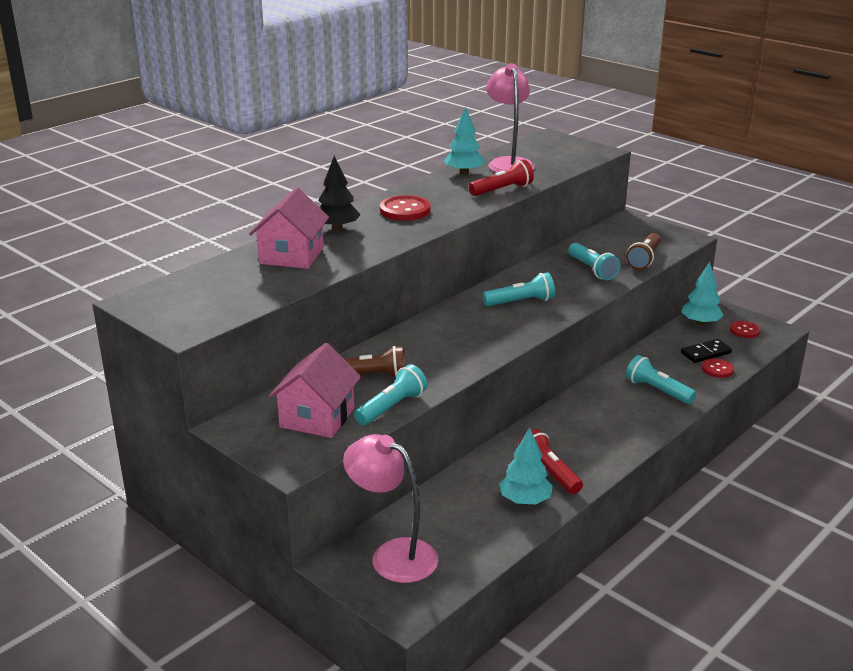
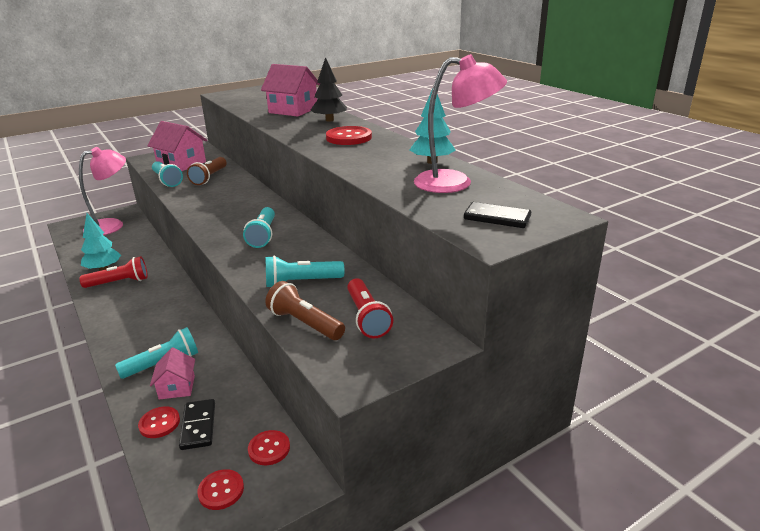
camera: 105 degrees right, 0 degrees up
red flashlight [469,160,534,196] -> red flashlight moved to [347,278,393,338]
turquoise tree [681,262,724,325] -> red button [248,430,290,465]
none -> pink house [150,348,195,400]
none -> black domino [464,202,531,228]

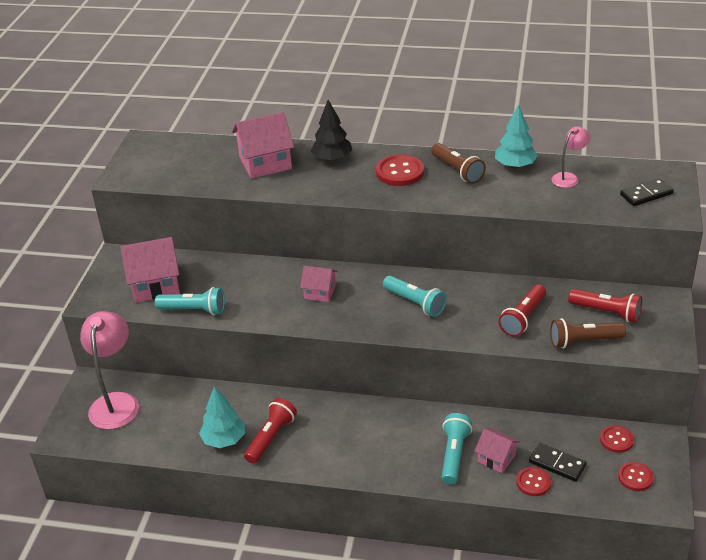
camera: 45 degrees left, 10 degrees up
brown flashlight [187,157,227,185] -> brown flashlight moved to [431,143,486,184]
turquoise flashlight [266,255,344,287] -> red flashlight [498,284,546,337]
pink lamp [414,54,507,193] -> pink lamp [551,127,591,188], size x0.54
none -> pink house [300,266,338,302]

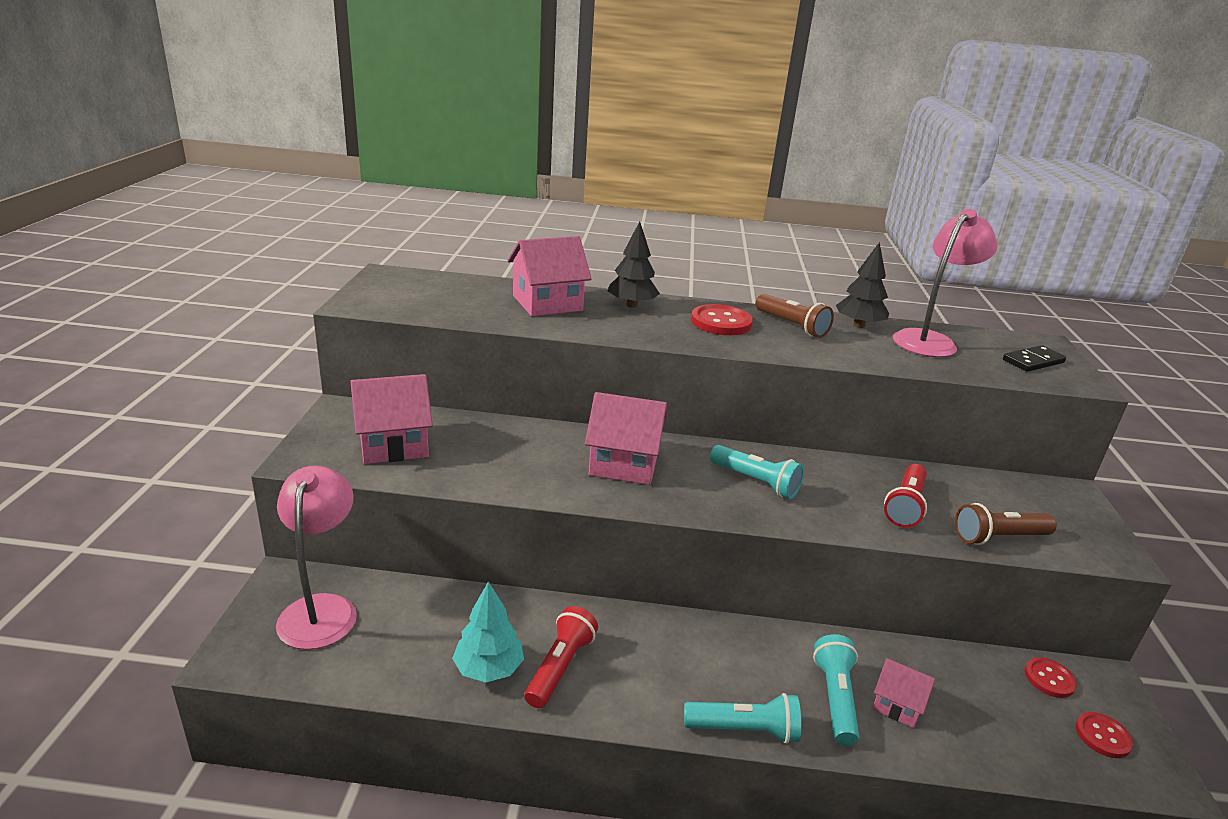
camera: 10 degrees left, 10 degrees down
turquoise flashlight [155,287,225,315] -> turquoise flashlight moved to [684,693,801,744]
pink house [300,266,338,302] -> pink house [585,392,667,485], size x1.75
turquoise tree [495,105,538,168] -> black tree [836,242,889,328]
red button [516,467,551,496] -> none
black domino [529,443,587,482] -> none
pink lamp [551,127,591,188] -> pink lamp [893,209,998,357], size x1.85
red flashlight [568,289,642,323] -> none

